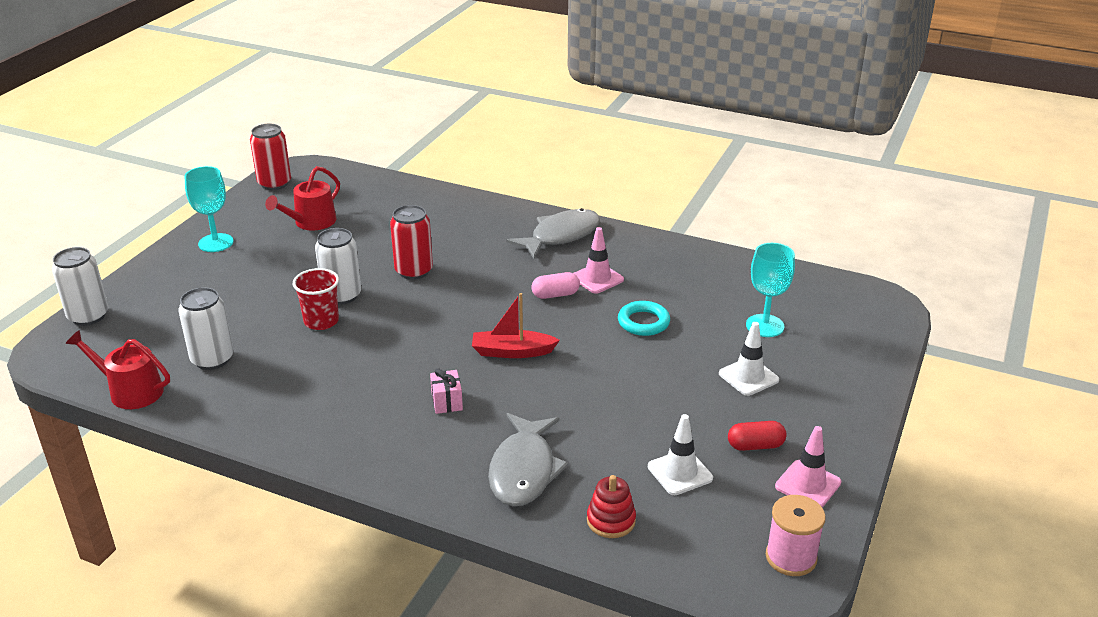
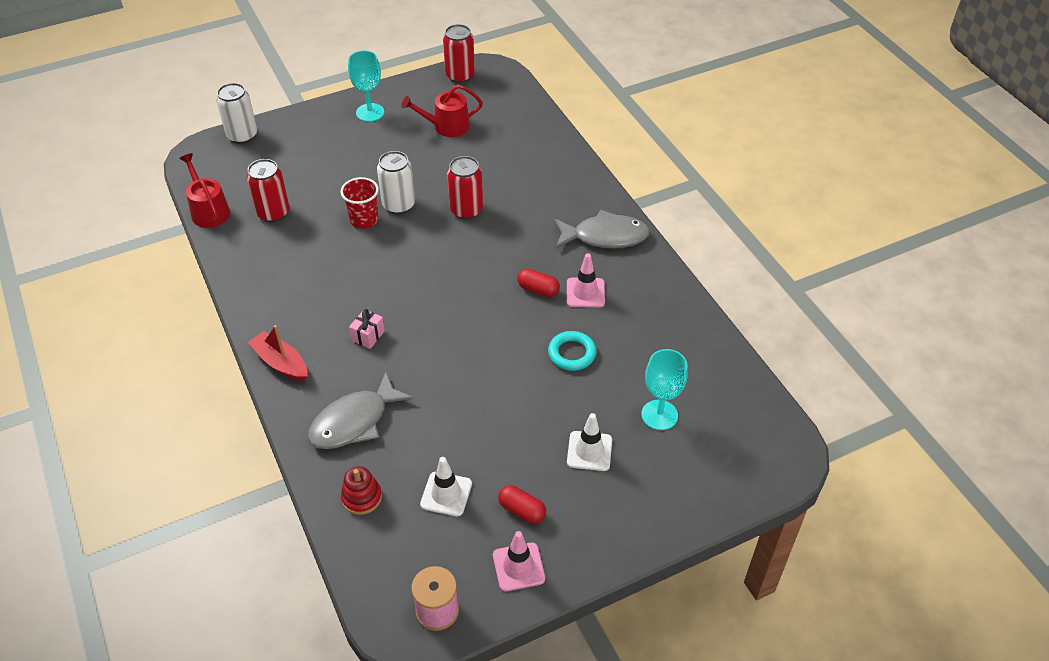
camera: 40 degrees right, 15 degrees up
white can [178,287,233,370] -> red can [247,159,289,222]
red boat [472,293,560,358] -> red boat moved to [248,325,307,381]
pink capsule [531,272,580,299] -> red capsule [518,269,560,297]

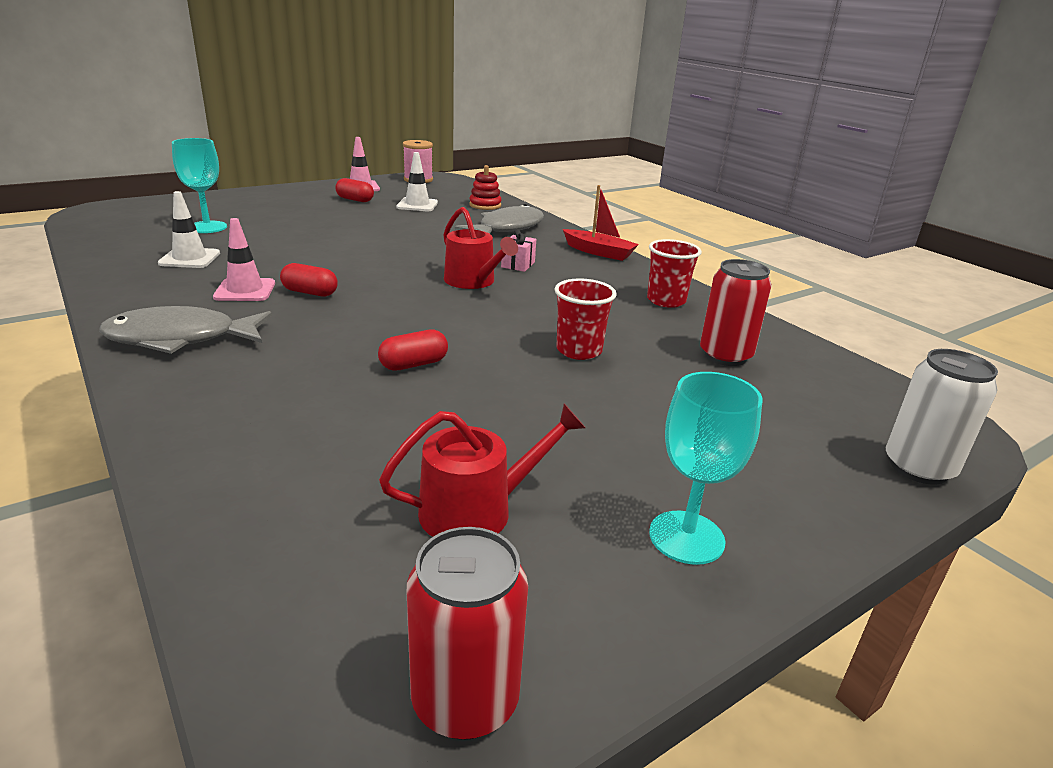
camera: 170 degrees right, 20 degrees down
red watering can [179,153,230,228] -> red watering can moved to [443,207,518,289]
white can [377,151,415,214] -> none
red can [447,156,483,219] -> red capsule [378,329,448,371]
turquoise ring [548,331,596,371] -> none
white traffic cone [567,413,612,471] -> white traffic cone moved to [158,191,220,268]
none -> red cup [647,239,702,308]

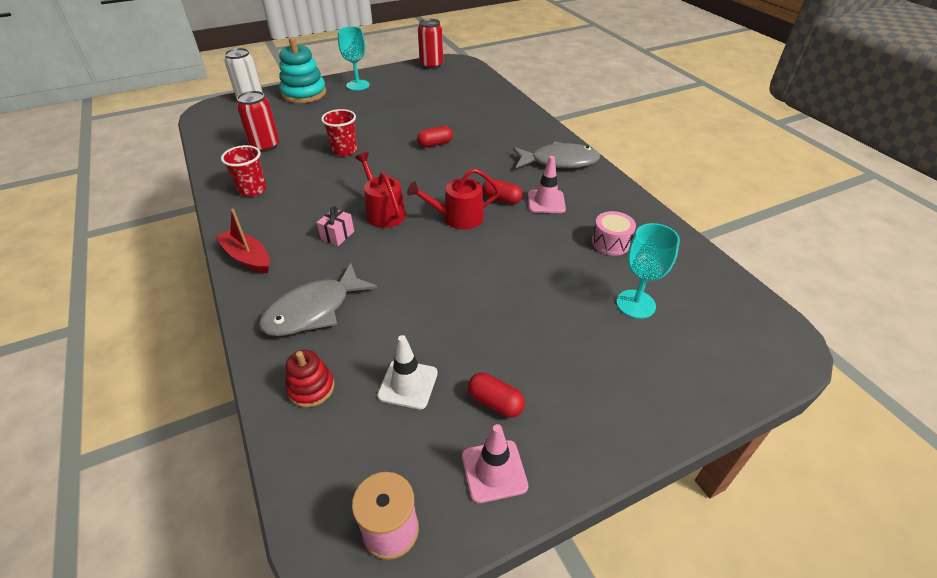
camera: 170 degrees left, 15 degrees up
white traffic cone [158,191,220,268] -> pink drum [592,211,636,256]
red watering can [379,404,585,537] -> red watering can moved to [407,168,500,230]
none -> turquoise stacking toy [279,37,326,103]

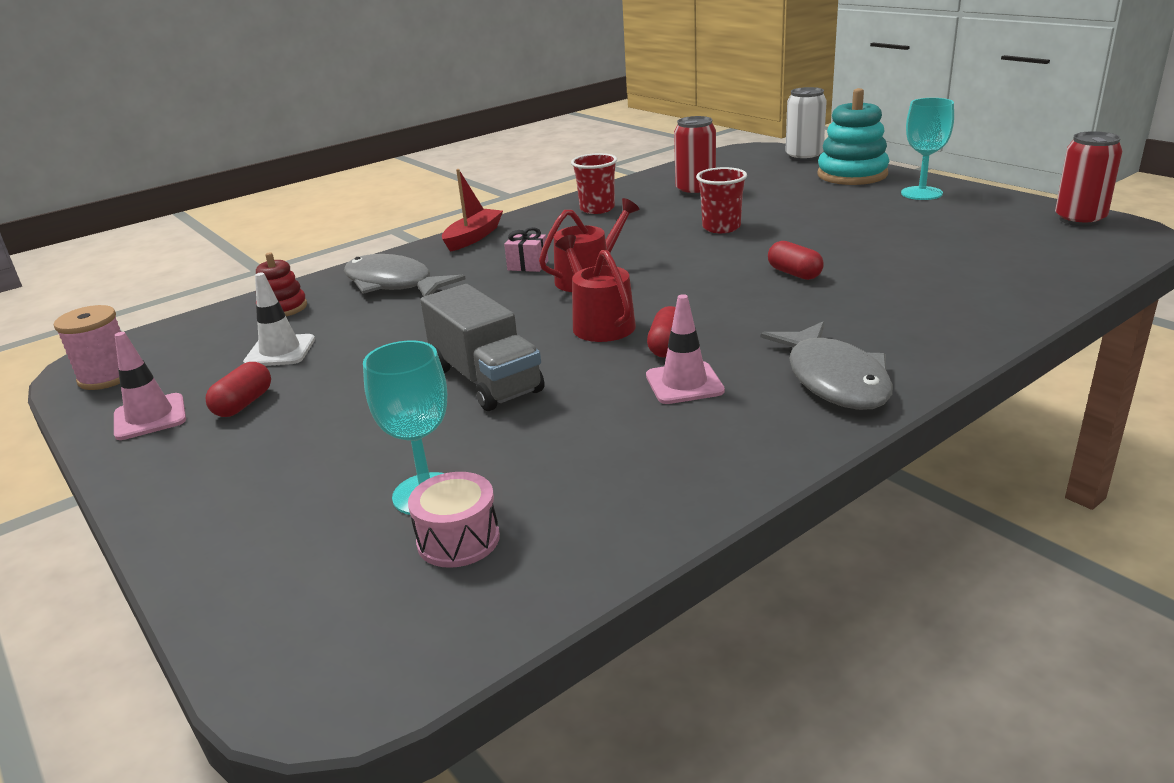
camera: 80 degrees right, 15 degrees down
pink drum [592,211,636,256] -> pink drum moved to [408,472,500,568]
none -> grey truck [420,284,544,411]

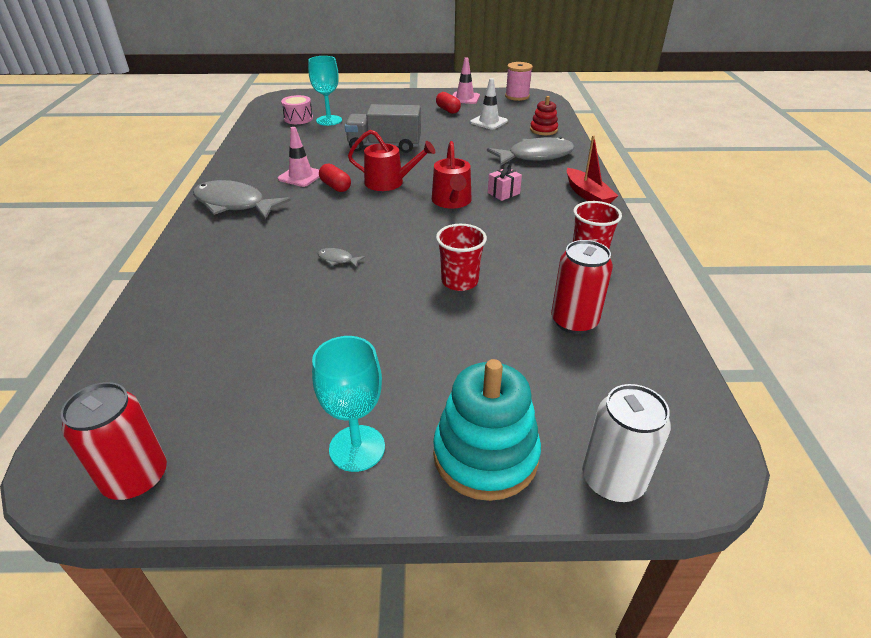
camera: 125 degrees right, 10 degrees up
red capsule [768,241,824,280] -> grey fish [318,248,365,267]

